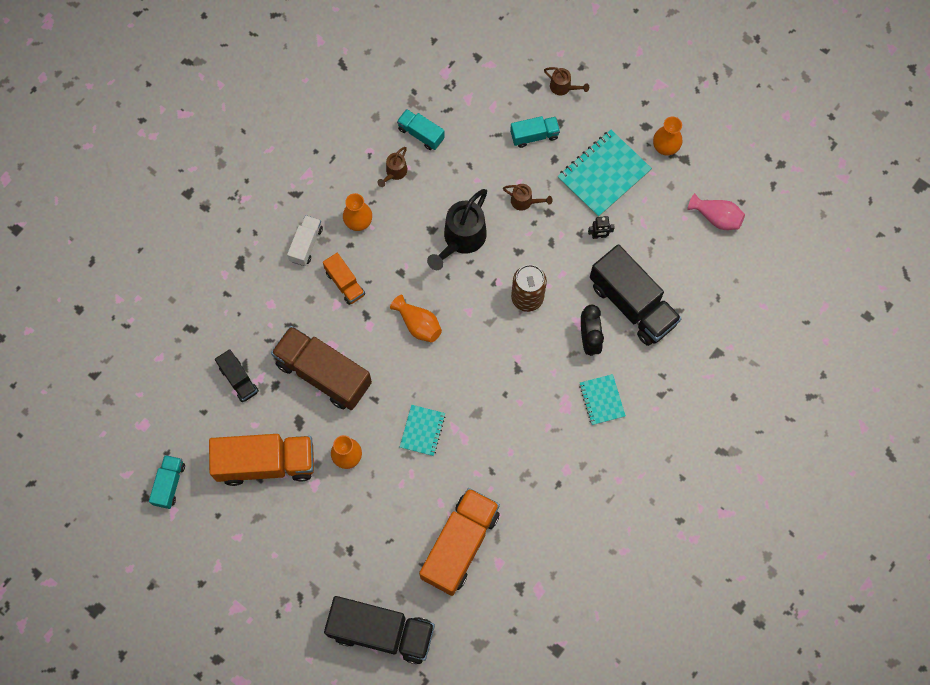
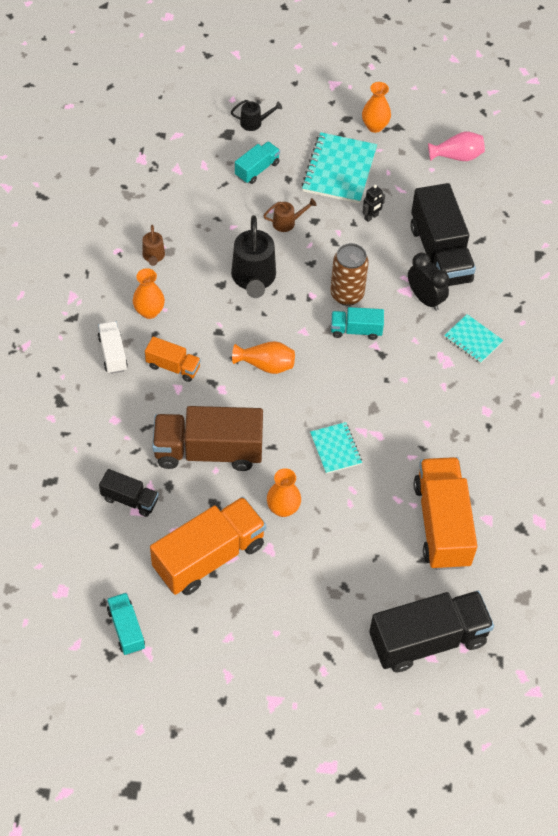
camera: 35 degrees left, 15 degrees down
turquoise truck [397,109,445,150] -> turquoise truck moved to [331,307,384,340]
brown watering can [544,67,589,95] -> black watering can [231,100,282,131]
black truck [590,244,682,346] -> black truck turned 60 degrees clockwise [411,183,476,286]

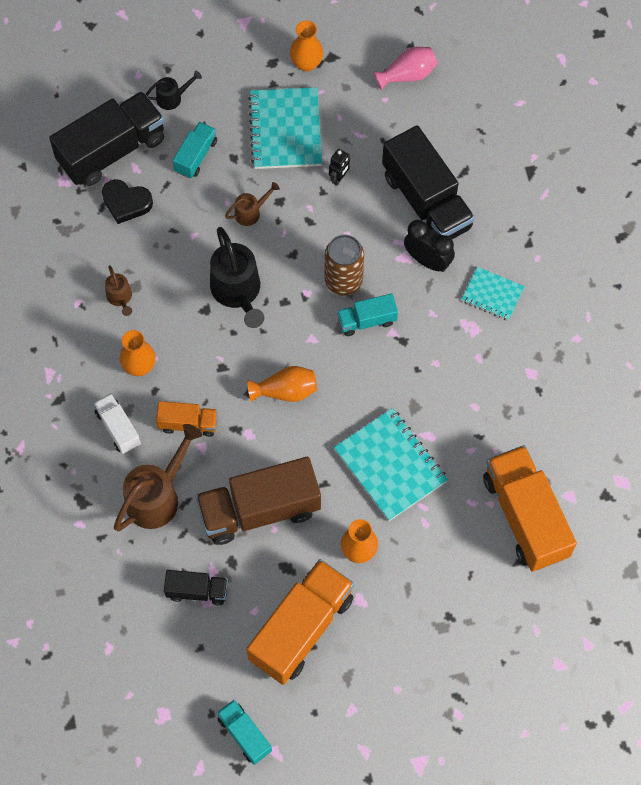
camera: 15 degrees left, 10 degrees up
turquoise notebook [310,422,362,474] -> turquoise notebook [334,408,448,521], size x1.75
black truck [369,591,494,672] -> black truck moved to [49,91,165,186]
none -> black heart [102,179,153,224]
none -> brown watering can [114,424,202,531]

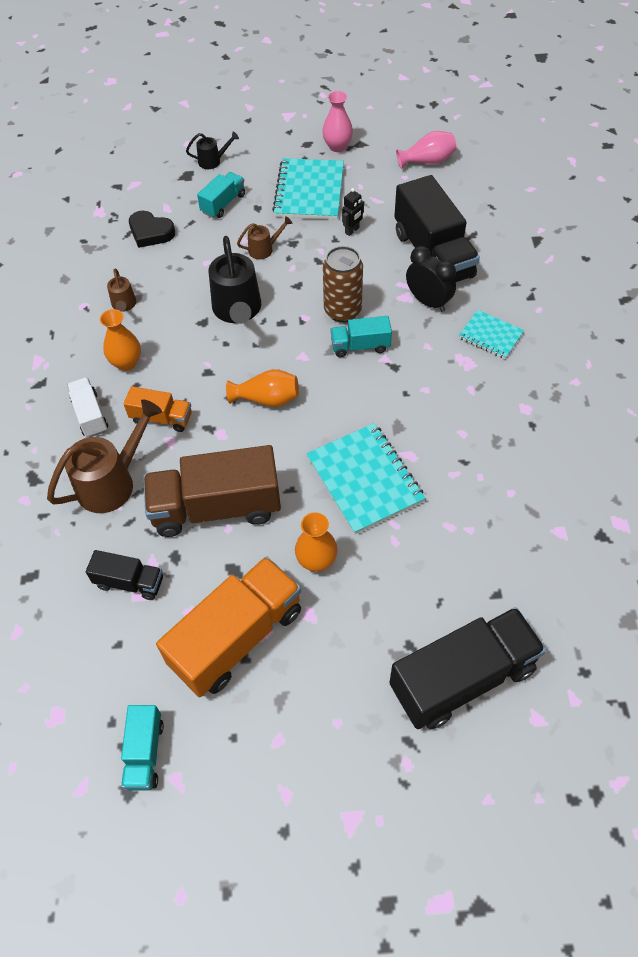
camera: 10 degrees right, 10 degrees down
black truck [49,91,165,186] -> black truck moved to [389,607,546,729]
turquoise truck [217,700,272,765] -> turquoise truck turned 150 degrees counterclockwise [121,705,164,791]
orange vase [290,20,323,72] -> pink vase [322,91,353,152]
orange truck [483,445,577,571] -> none

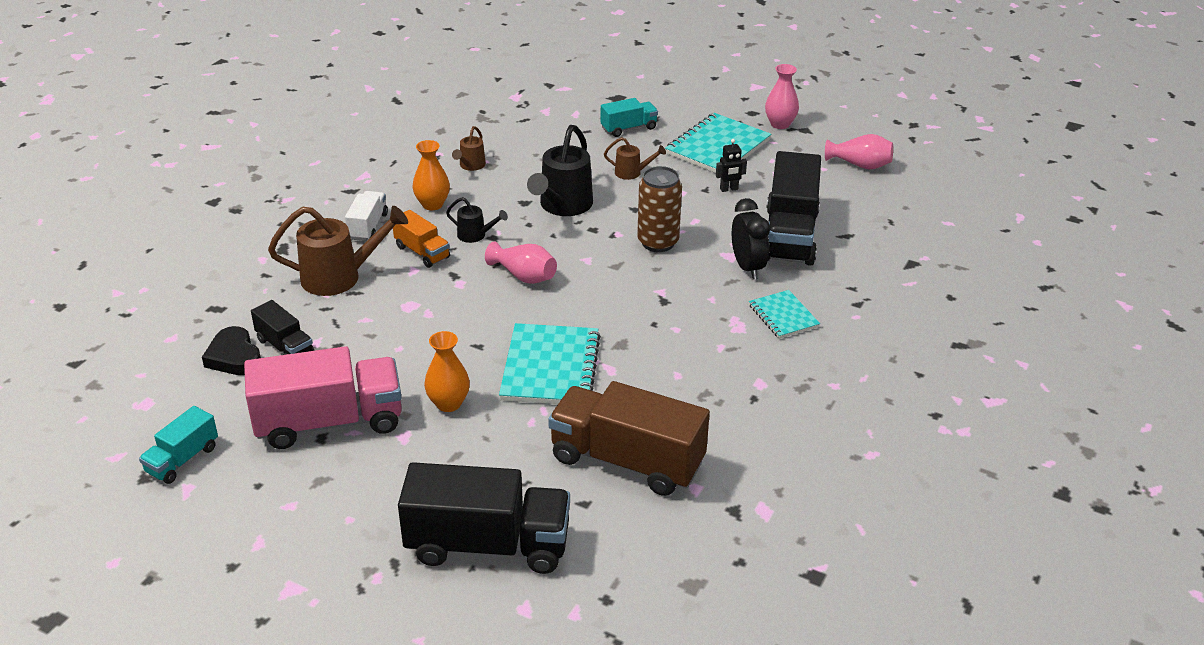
camera: 30 degrees right, 20 degrees down
black heart [129,210,175,248] -> black heart moved to [202,326,261,375]
brown truck [143,445,281,537] -> brown truck moved to [548,381,710,496]
orange truck [156,556,301,697] -> pink truck [244,346,402,449]
black watering can [186,132,239,169] -> black watering can moved to [446,197,508,243]
orange vase [226,369,299,407] -> pink vase [485,242,557,284]
turquoise truck [331,316,392,357] -> none

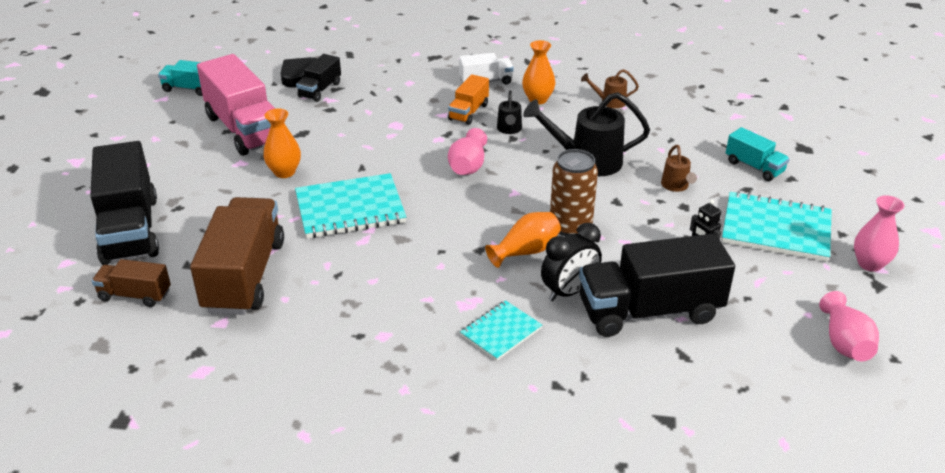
camera: 70 degrees right, 0 degrees up
brown watering can [268,206,408,296] -> none
none -> brown truck [92,259,171,307]
none -> orange vase [485,212,561,268]

